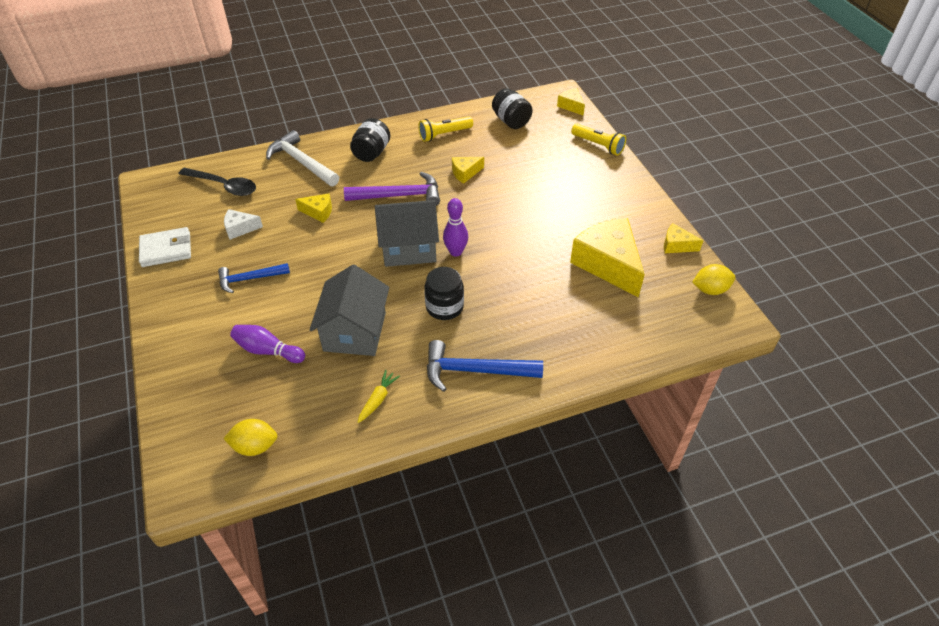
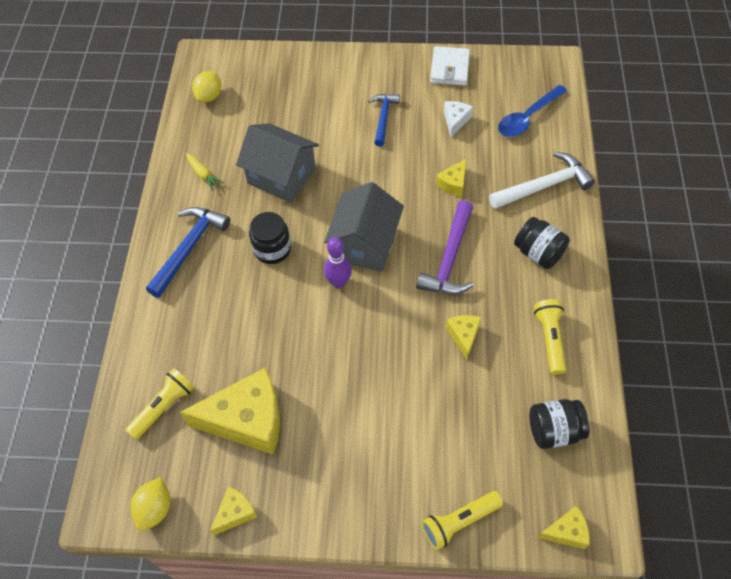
camera: 115 degrees right, 10 degrees up
black spoon [179,168,256,196] -> blue spoon [498,85,567,137]
purple bowling pin [230,325,305,363] -> none
none -> yellow flashlight [125,368,194,440]

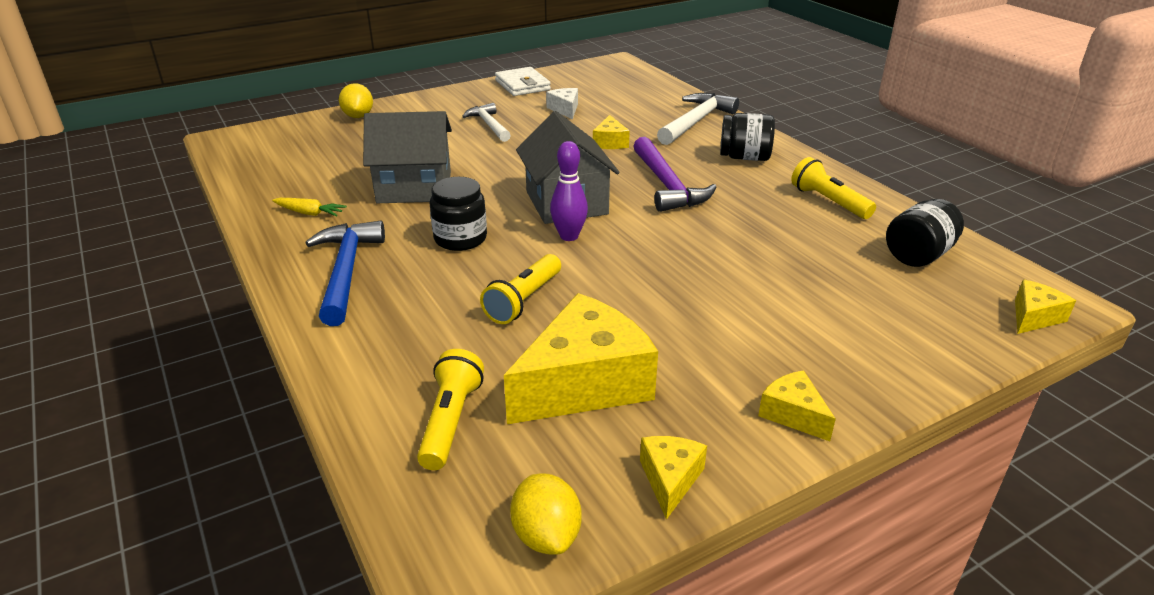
camera: 35 degrees left, 25 degrees down
yellow lemon [192,71,221,102] -> yellow lemon moved to [339,83,373,118]
blue hammer [368,94,400,146] -> white hammer [462,103,511,142]
yellow flashlight [422,491,503,550] -> yellow flashlight moved to [480,254,561,324]
yellow cheese [446,315,481,359] -> yellow cheese moved to [758,370,836,441]
blue spoon [498,85,567,137] -> none

